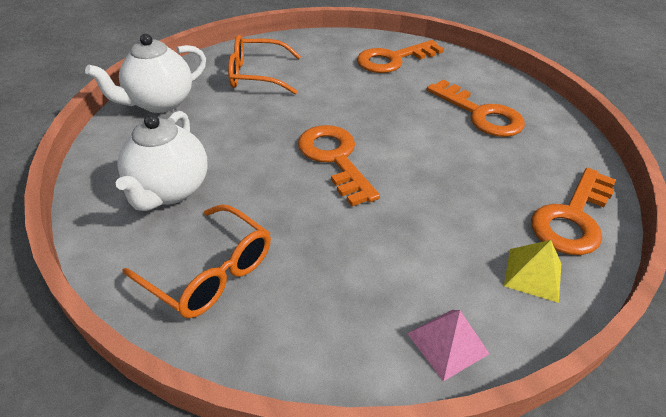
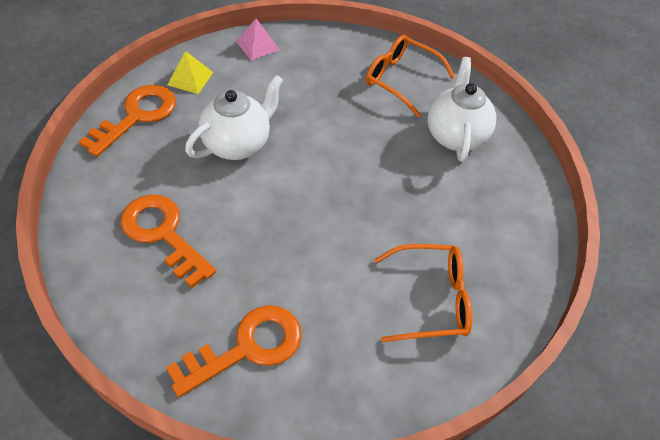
camera: 175 degrees right, 10 degrees up
white teapot [85,34,206,113] -> white teapot moved to [185,75,283,160]
orange key [298,125,380,206] -> none

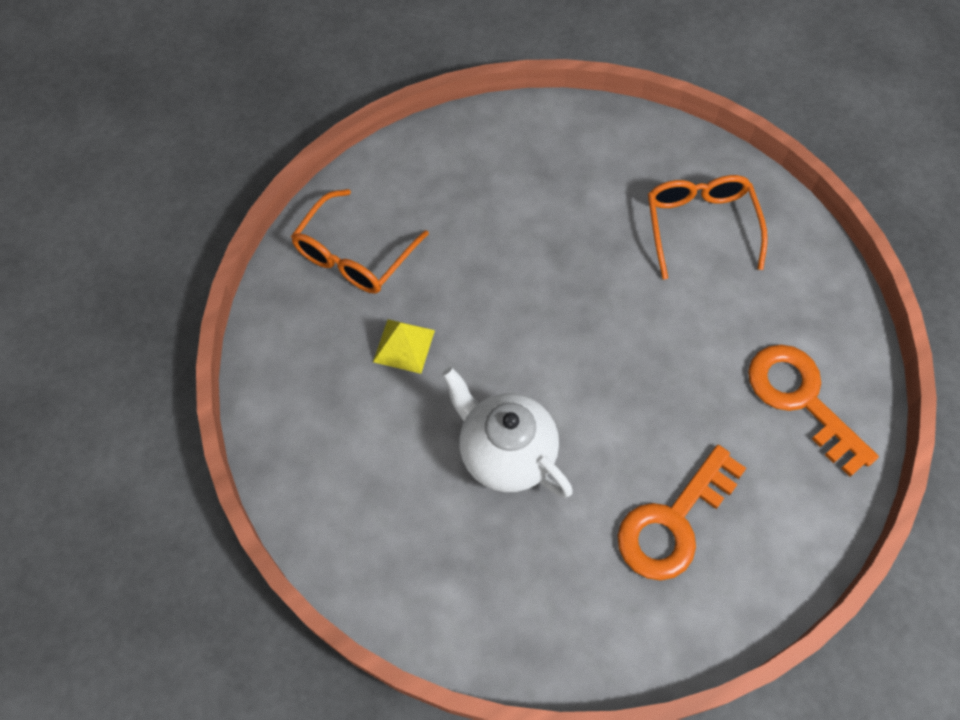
camera: 90 degrees left, 10 degrees up
orange key [79,85,176,157] -> none
yellow pyramid [167,51,213,94] -> yellow pyramid moved to [373,319,435,374]
pink pyramid [236,18,279,60] -> none
white teapot [427,57,496,162] -> none

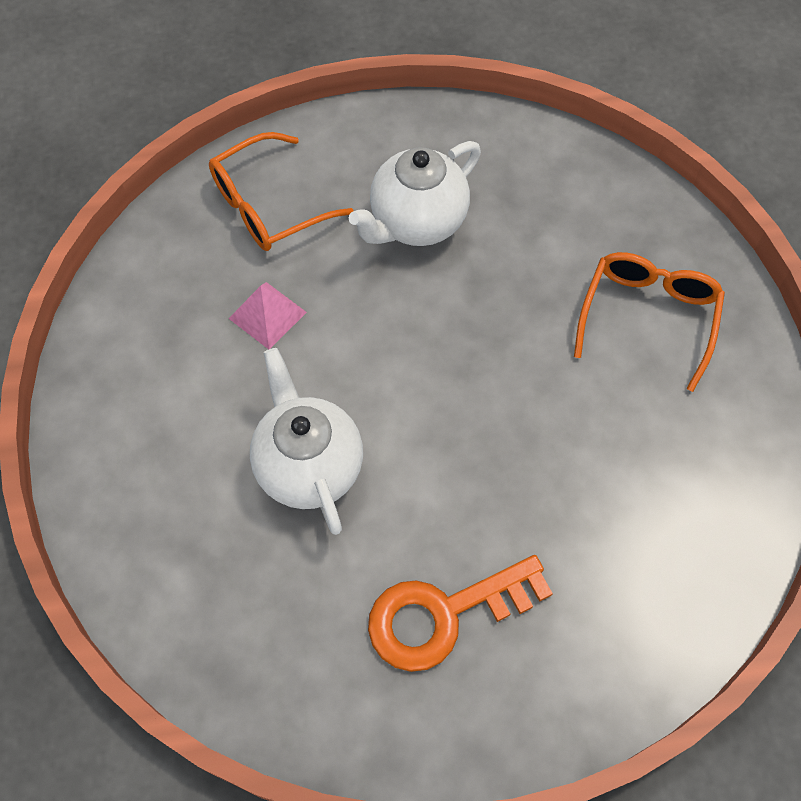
camera: 25 degrees right, 0 degrees up
yellow pyramid [373,319,435,374] -> pink pyramid [228,282,307,349]
orange key [748,345,879,477] -> none
none -> white teapot [349,141,481,246]

